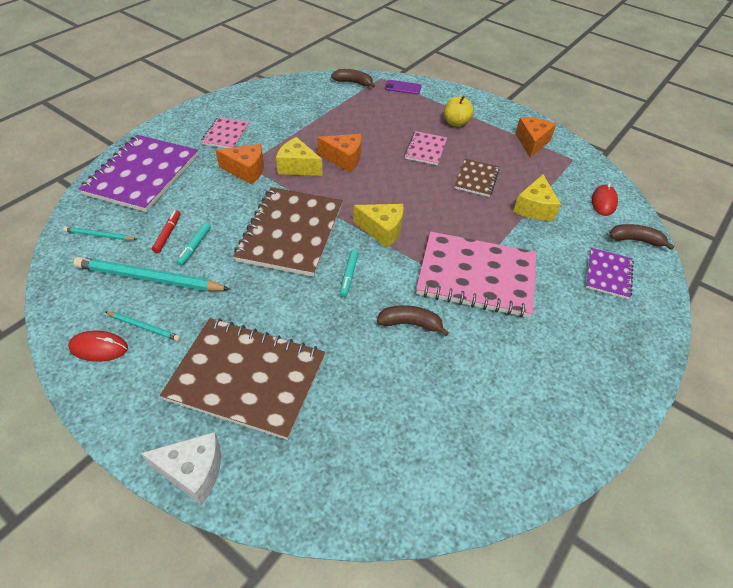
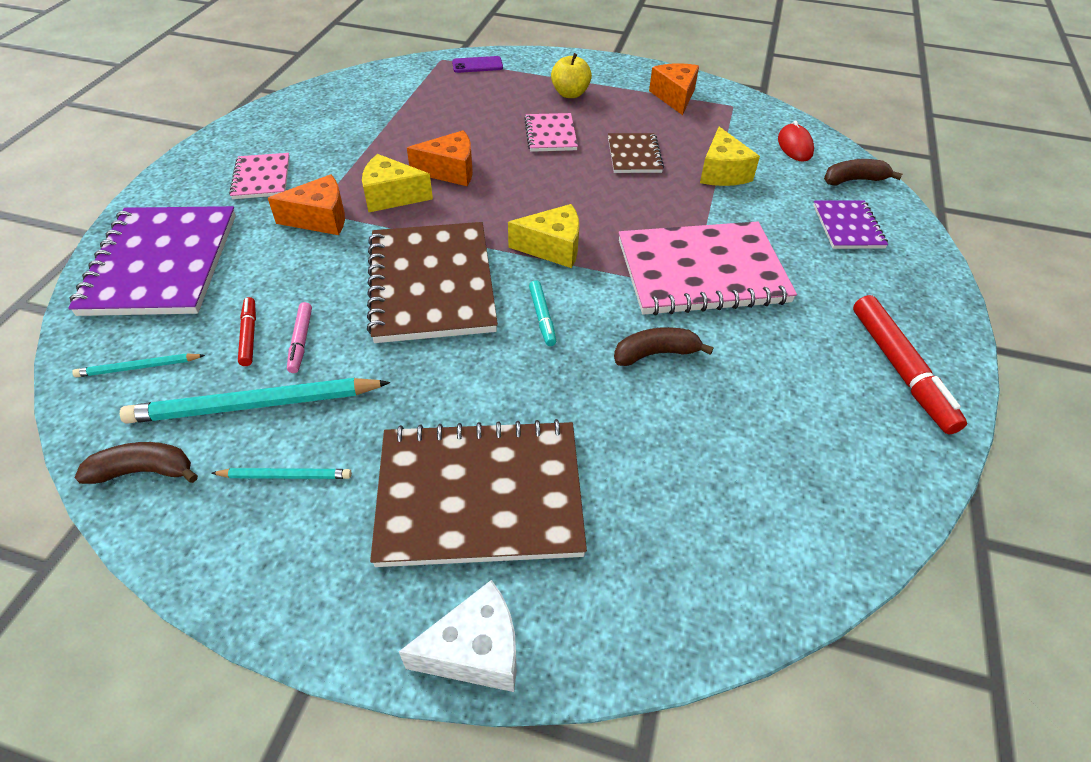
camera: 20 degrees left, 0 degrees up
red mouse [68,330,128,362] -> none
turquoise marker [176,223,211,266] -> pink marker [287,302,312,373]
brown banana [331,69,375,88] -> brown banana moved to [75,442,198,484]
none -> red marker [853,295,967,434]

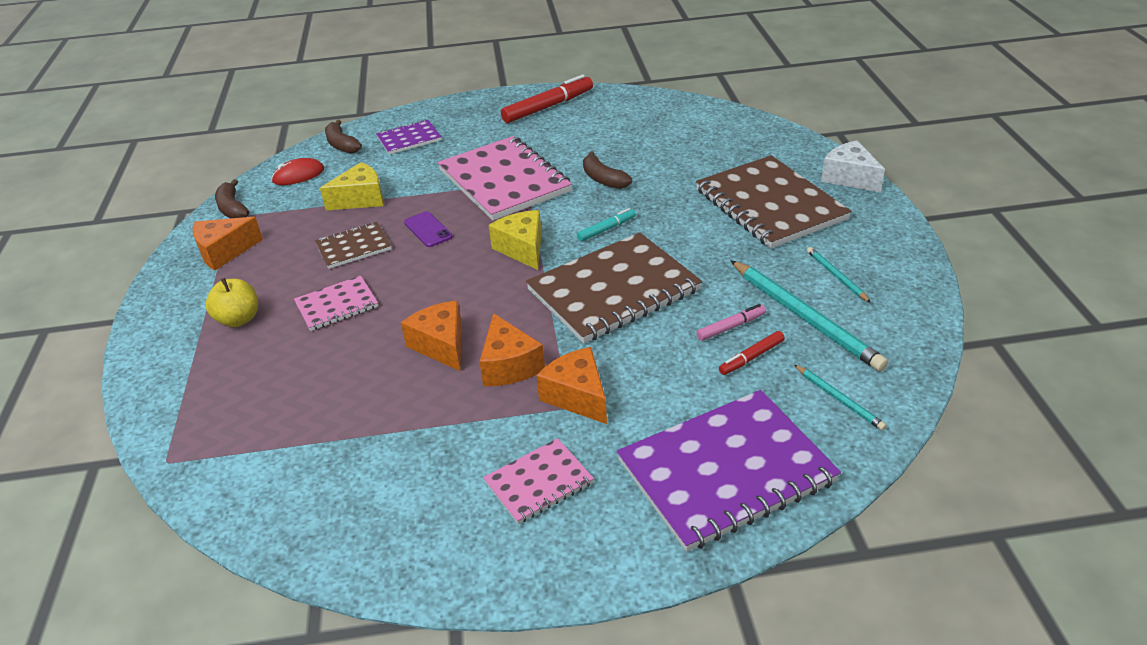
camera: 110 degrees left, 10 degrees down
brown banana [75,442,198,484] -> brown banana moved to [215,179,249,218]
yellow cheese [362,154,433,212] -> orange cheese [479,313,545,386]
purple phone [452,56,503,73] -> purple phone moved to [404,211,453,247]

